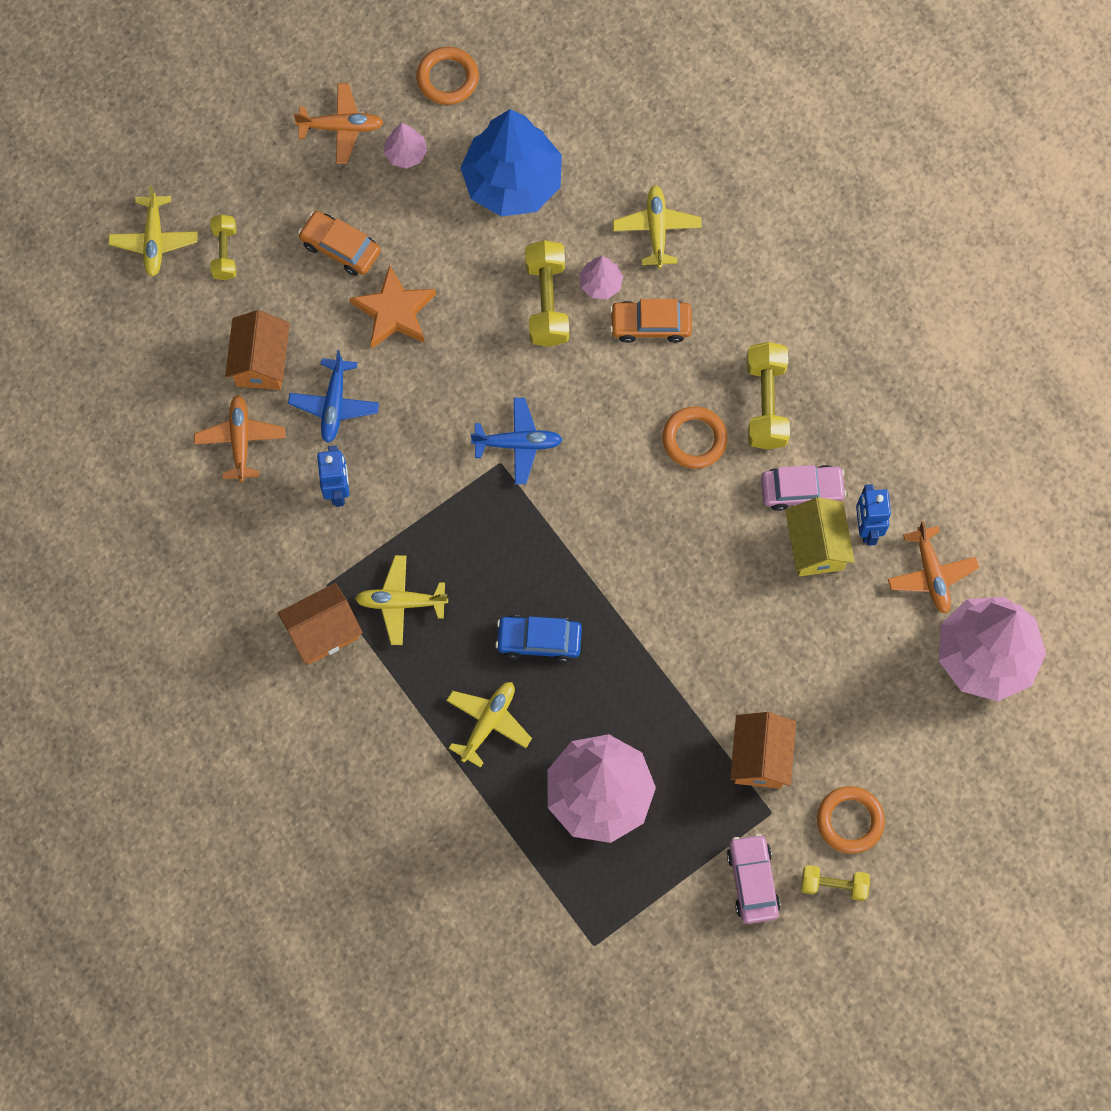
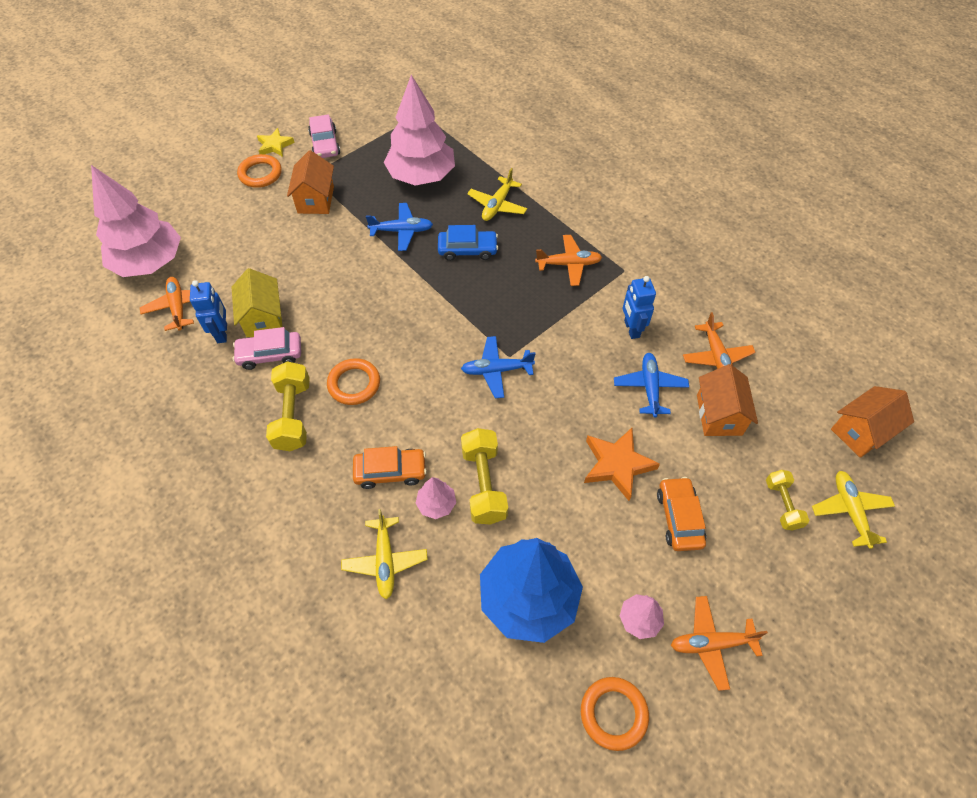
camera: 175 degrees right, 15 degrees down
orange house [278,583,362,665] -> orange house moved to [831,386,914,458]
orange car [298,211,381,276] -> orange car turned 120 degrees counterclockwise [657,477,706,551]
yellow plane [355,555,448,645] -> orange plane [535,235,602,286]
yellow dumbbell [801,865,870,901] -> yellow star [257,128,295,157]
none -> blue plane [366,203,433,251]

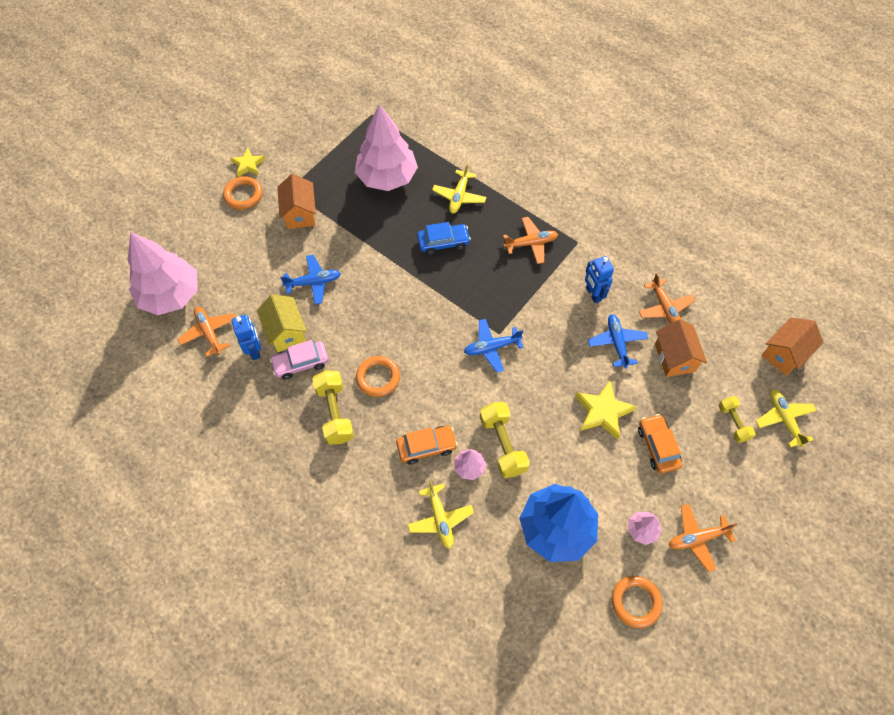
camera: 10 degrees left, 5 degrees up
pink car [308,114,340,158] -> none
blue plane [366,203,433,251] -> blue plane moved to [280,255,341,305]
orange star [584,428,660,501] -> yellow star [575,381,637,440]

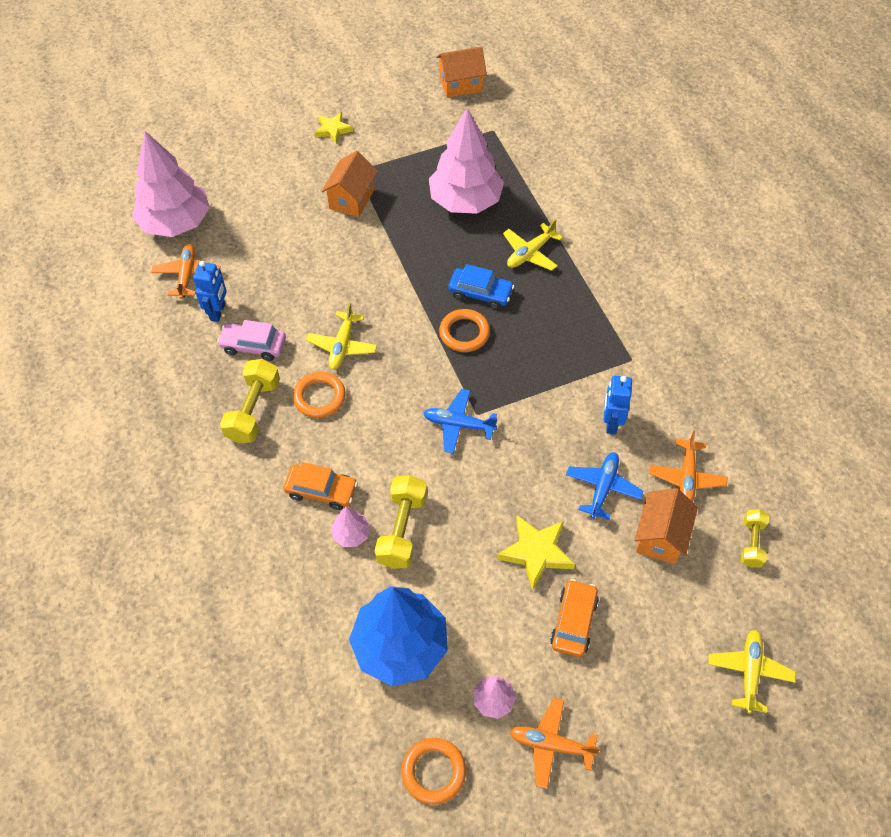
camera: 30 degrees right, 5 degrees down
orange ring [223,176,262,210] -> orange ring moved to [439,309,490,352]
yellow house [257,294,307,352] -> none
blue plane [280,255,341,305] -> none
yellow plane [407,480,474,549] -> yellow plane moved to [306,302,377,370]
orange plane [503,217,558,264] -> none
yellow dumbbell [719,397,756,443] -> yellow dumbbell moved to [741,509,769,568]
orange house [761,318,823,375] -> orange house moved to [436,46,487,98]

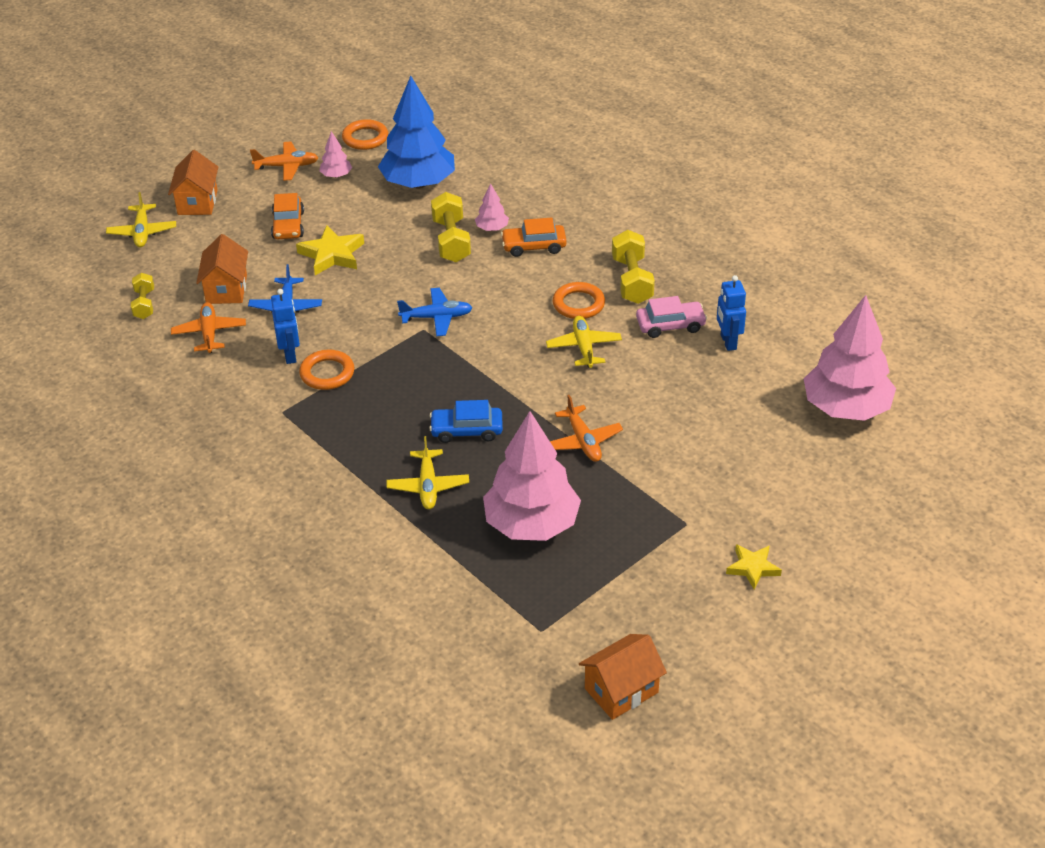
camera: 160 degrees right, 15 degrees down
orange plane [151,244,221,299] -> orange plane moved to [550,395,623,462]
orange house [321,151,378,217] -> orange house moved to [168,150,218,215]
orange ring [439,309,490,352] -> orange ring moved to [299,350,355,390]
yellow plane [503,219,563,271] -> yellow plane turned 150 degrees clockwise [386,436,469,509]

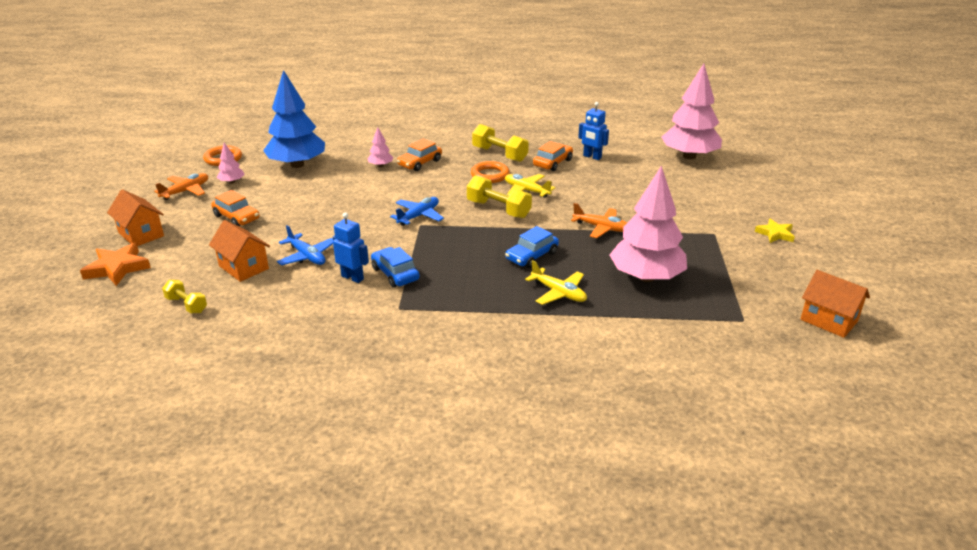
camera: 45 degrees left, 10 degrees down
yellow plane [106,192,176,248] -> orange star [80,243,151,286]
orange plane [171,302,246,353] -> none
yellow star [296,225,364,275] -> none
orange ring [299,350,355,390] -> blue car [371,247,420,288]
yellow dumbbell [431,192,471,262] -> yellow dumbbell moved to [467,175,532,218]
orange house [579,634,667,720] -> orange house turned 60 degrees counterclockwise [800,270,870,338]
pink car [636,296,707,338] -> orange car [533,141,573,171]

